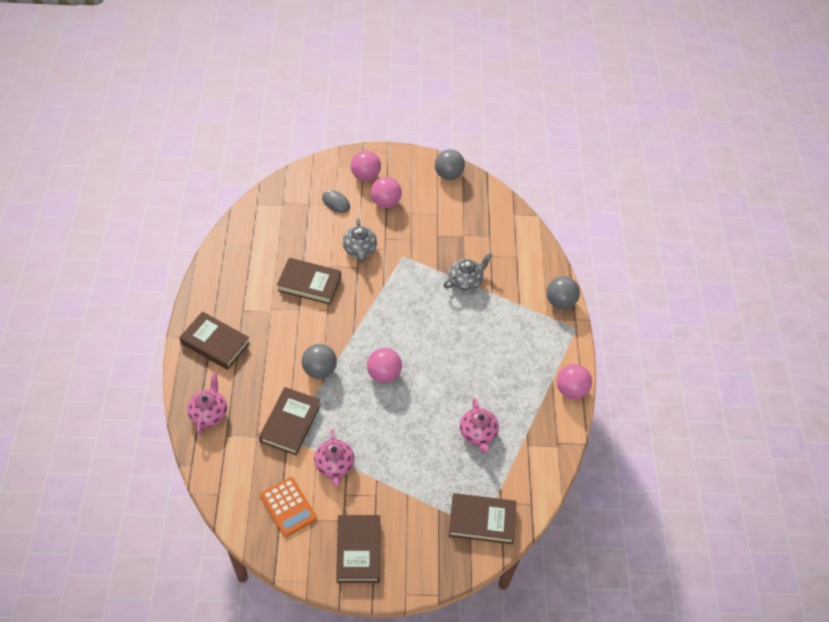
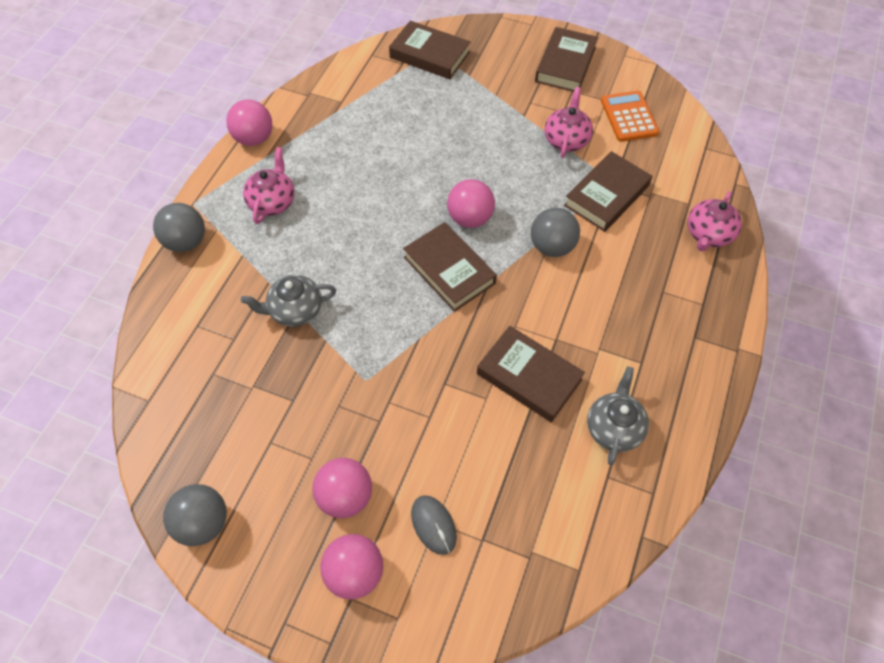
camera: 155 degrees left, 5 degrees up
brown book [179,311,250,370] -> brown book moved to [403,222,497,312]
grey teapot [342,218,377,263] -> grey teapot moved to [587,367,649,465]
pink teapot [460,398,499,453] -> pink teapot moved to [243,147,295,224]

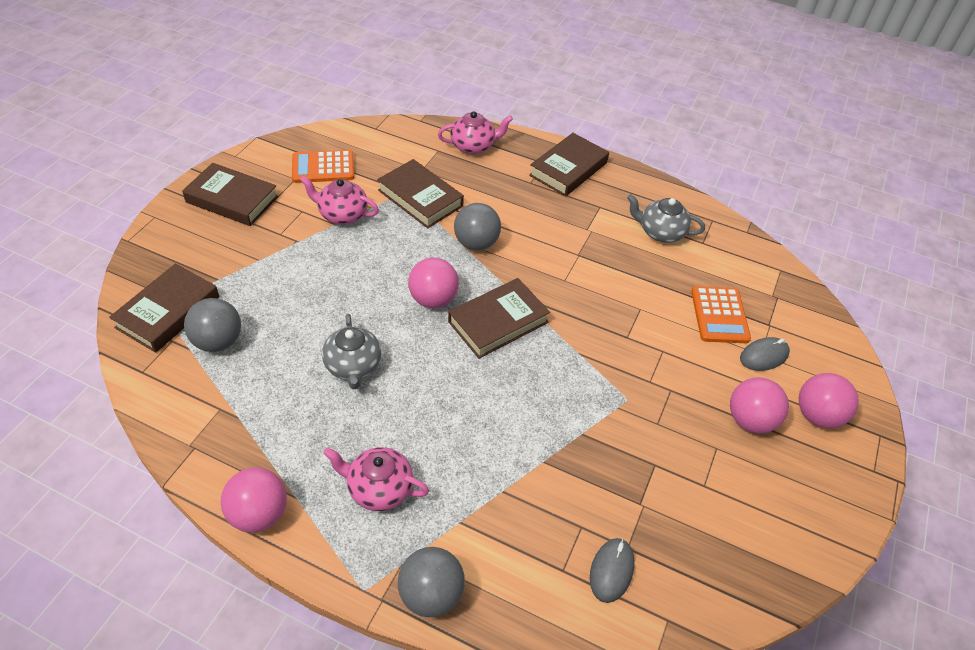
camera: 90 degrees left, 10 degrees down
grey ball [163,484,227,546] -> grey ball moved to [184,298,241,352]
grey teapot [241,275,336,327] -> grey teapot moved to [322,314,381,389]
brown book [477,326,585,422] -> brown book moved to [529,133,609,197]
pink teapot [687,191,742,251] -> pink teapot turned 45 degrees counterclockwise [438,111,513,154]
none -> grey mouse [590,538,635,603]
none -> orange calculator [691,286,751,343]

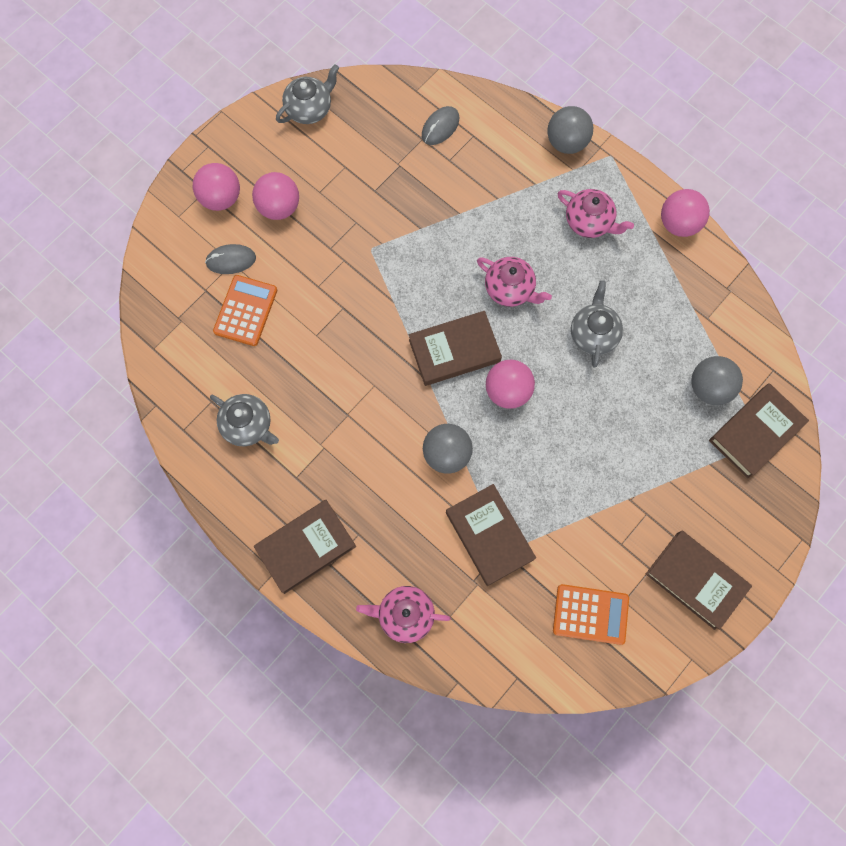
camera: 160 degrees left, 25 degrees up
pink teapot [300,176,379,224] -> pink teapot moved to [477,257,552,307]
none -> grey teapot [276,64,339,124]

